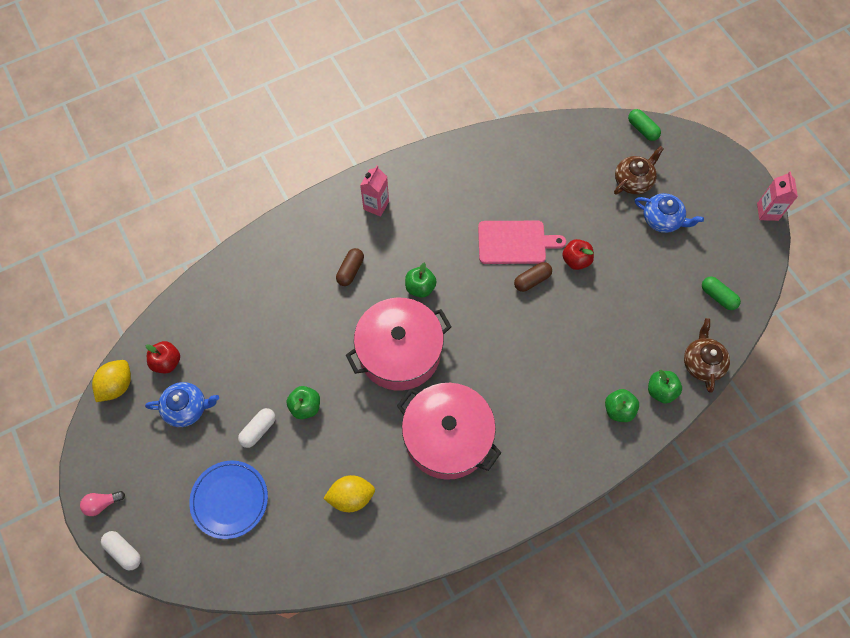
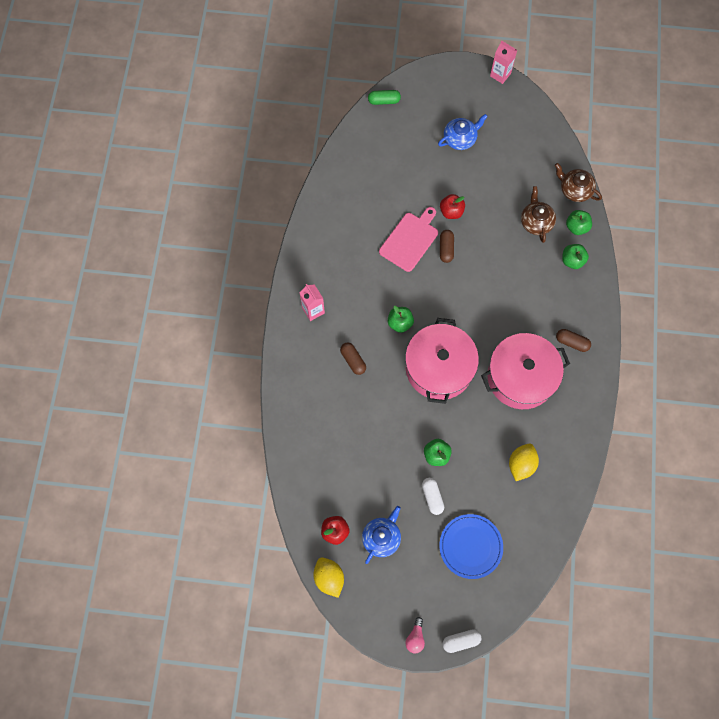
camera: 55 degrees left, 5 degrees up
brown teapot [614,146,664,195] -> brown teapot moved to [521,186,556,243]
green capsule [702,276,741,310] -> none
none -> brown capsule [556,329,591,352]

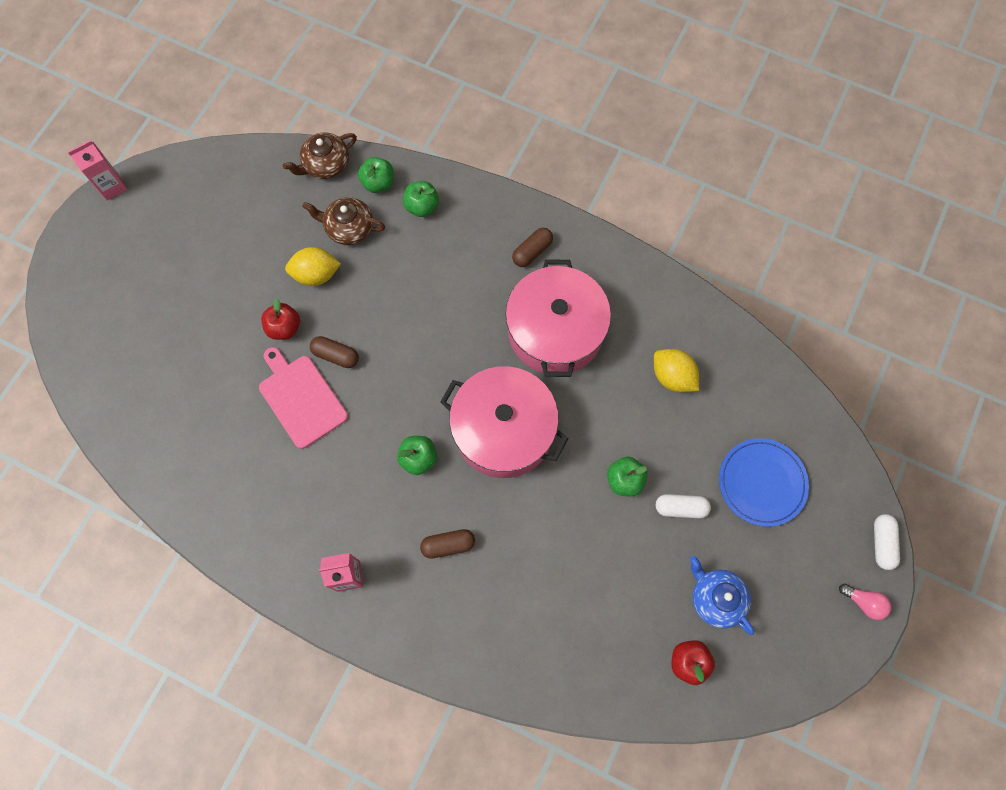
camera: 70 degrees left, 0 degrees up
yellow lemon [313,557,344,598] -> yellow lemon moved to [285,247,341,286]
green capsule [368,90,401,105] -> none
blue teapot [438,114,488,150] -> none

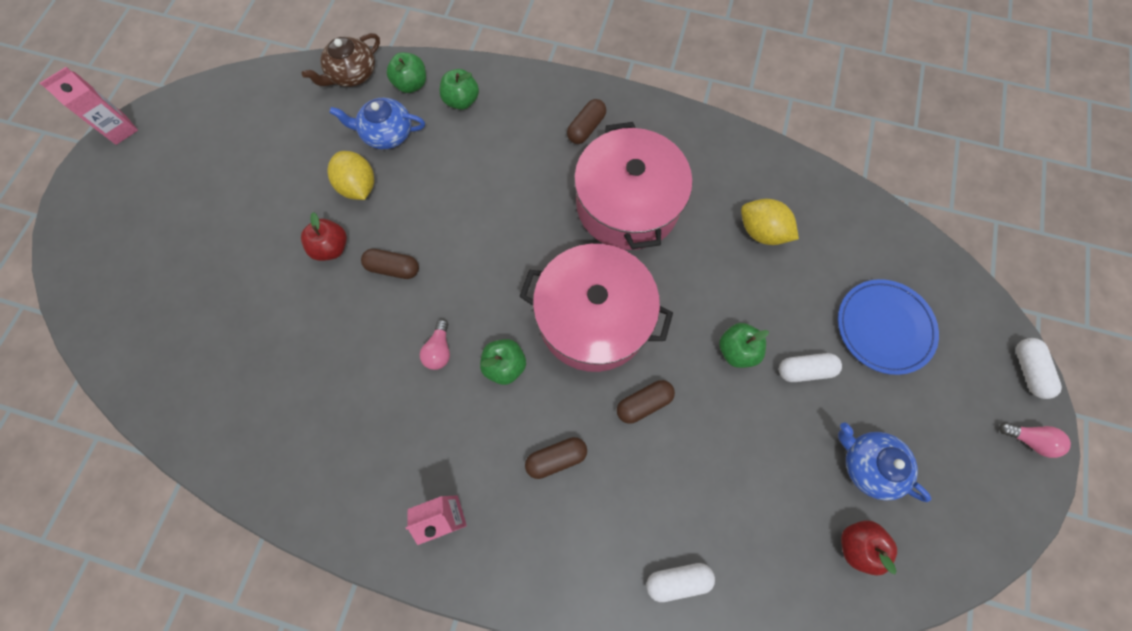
camera: 10 degrees left, 0 degrees up
pink cutting board [259,347,348,449] -> none
yellow lemon [285,247,341,286] -> yellow lemon turned 75 degrees clockwise [327,151,374,200]
brown teapot [302,197,385,245] -> blue teapot [329,98,425,149]
none -> pink light bulb [420,319,450,370]
none -> brown capsule [617,380,675,424]
none -> white capsule [646,563,715,602]

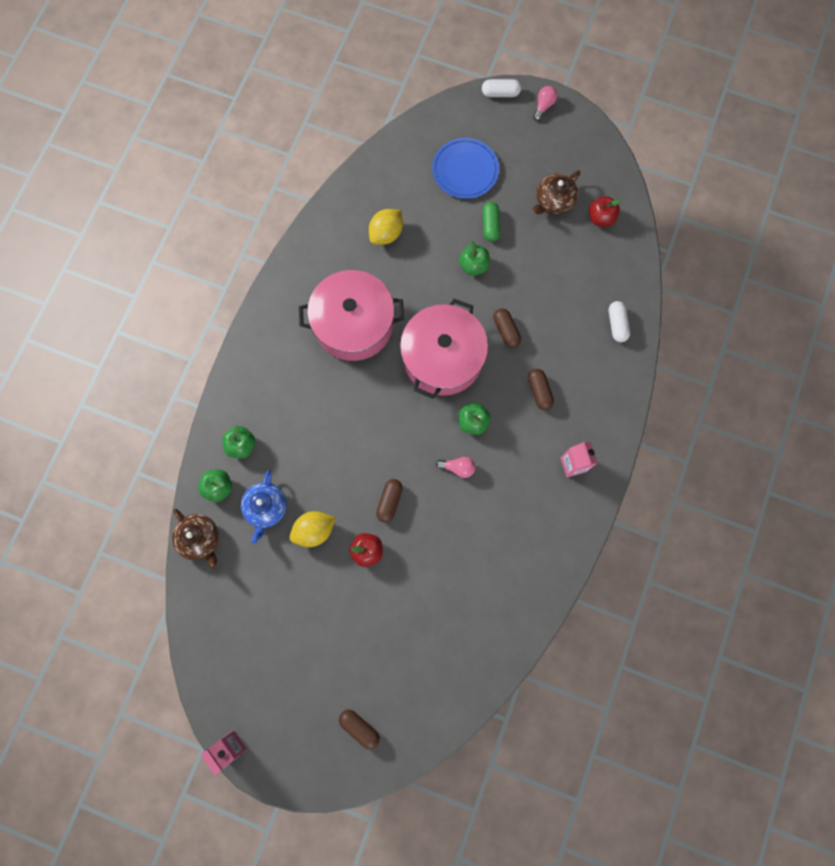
camera: 85 degrees left, 5 degrees up
brown capsule [567,99,606,144] -> brown capsule moved to [339,710,380,750]
white capsule [779,353,842,382] -> green capsule [482,202,501,242]
blue teapot [838,422,931,502] -> brown teapot [533,171,580,214]

